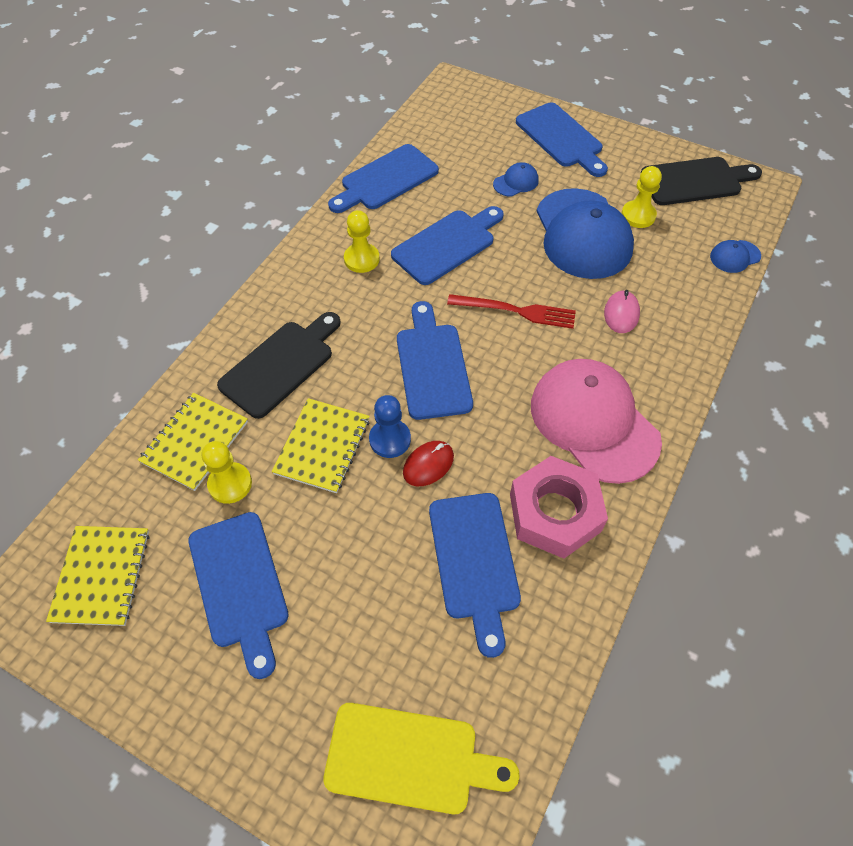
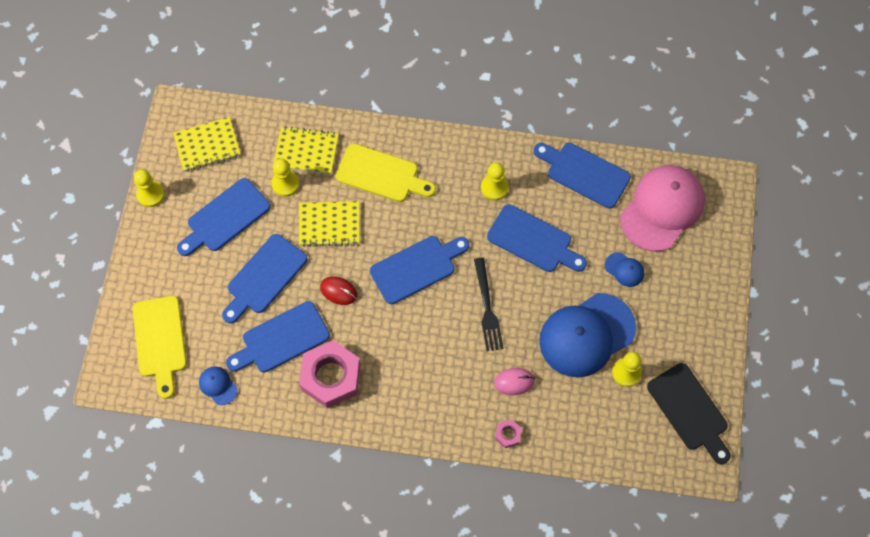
camera: 70 degrees right, 10 degrees up
black cutting board [217,312,341,419] -> yellow cutting board [336,143,436,202]
blue pawn [369,395,411,458] -> none
red fork [447,294,576,329] -> black fork [474,258,504,351]
blue cutting board [516,102,608,177] -> blue cutting board moved to [222,234,307,324]
pink cap [531,359,662,484] -> pink cap moved to [620,165,705,252]
blue cap [710,240,761,273] -> blue cap moved to [199,366,238,405]
none -> yellow pawn [134,169,165,207]
none -> pink nut [495,419,522,448]

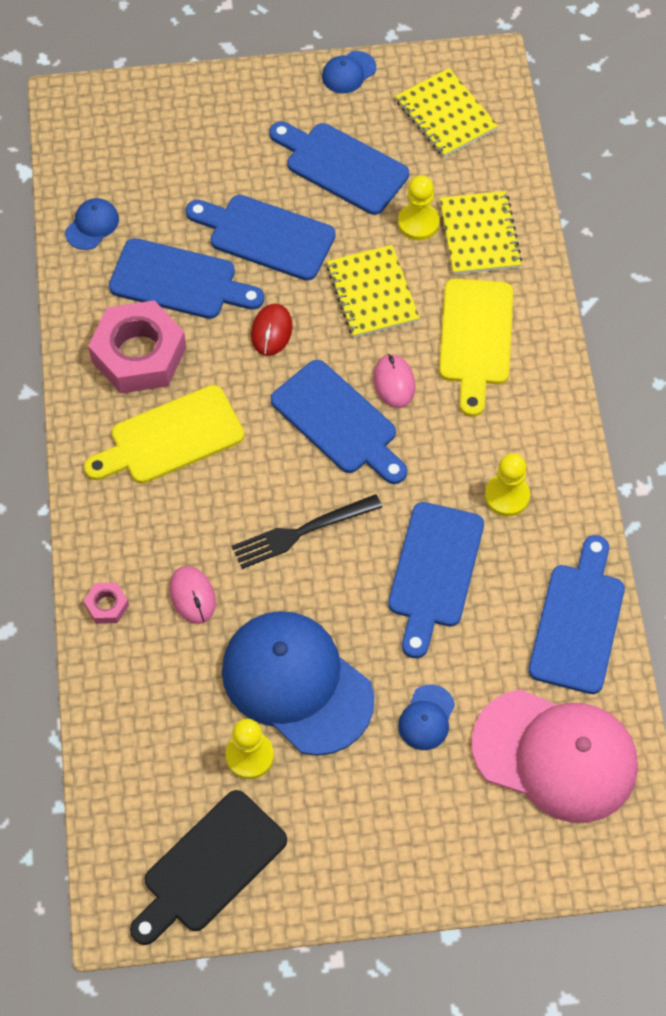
camera: 75 degrees right, 5 degrees down
yellow cutting board [133,296,187,399] -> yellow cutting board moved to [84,385,244,484]
yellow pawn [134,169,165,207] -> blue cap [322,51,376,93]
blue cutting board [226,301,330,372] -> blue cutting board turned 150 degrees clockwise [109,238,264,319]
none -> pink mouse [373,354,415,408]

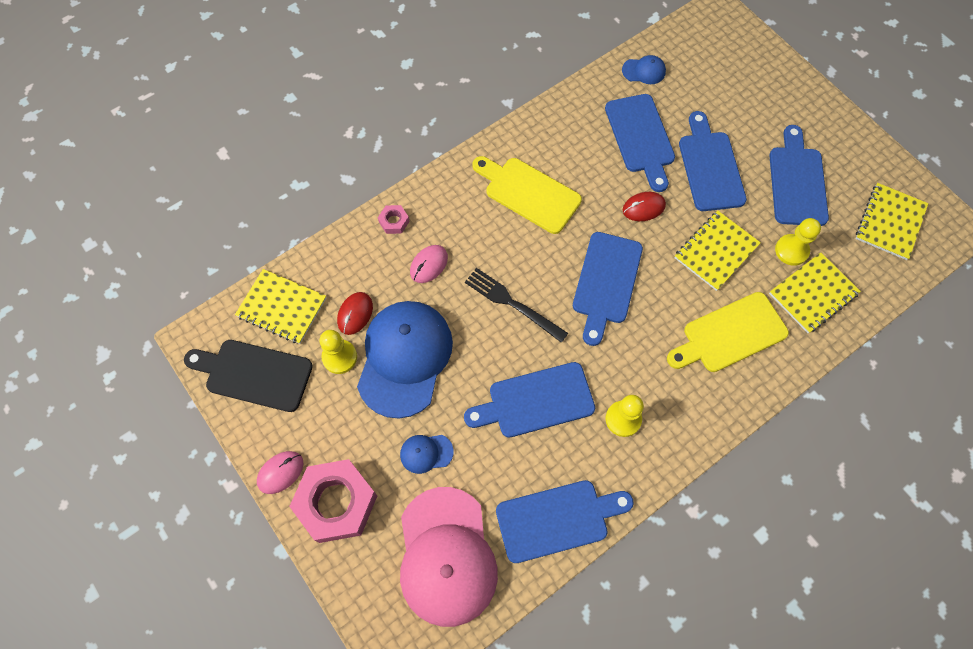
camera: 60 degrees right, 5 degrees up
pink nut [88,300,186,394] -> pink nut moved to [289,459,377,543]
blue cap [322,51,376,93] -> none
pink mouse [373,354,415,408] -> pink mouse moved to [257,451,303,494]
none -> yellow notebook [235,269,326,344]
none -> red mouse [337,292,373,335]

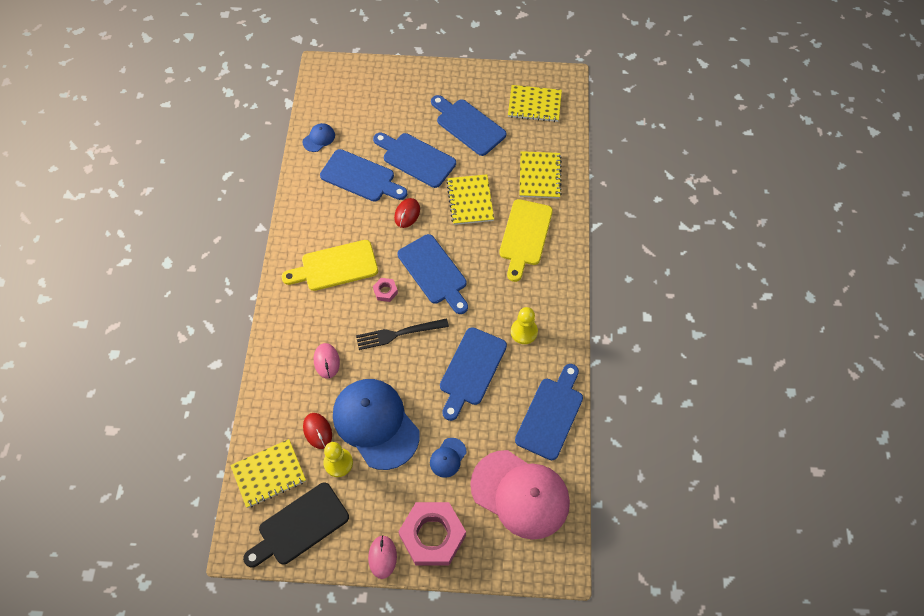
camera: 50 degrees left, 5 degrees down
pink nut [378,205,410,234] -> pink nut moved to [373,278,398,302]
yellow pawn [775,218,821,266] -> none
yellow notebook [856,183,928,260] -> yellow notebook turned 60 degrees counterclockwise [508,85,562,122]

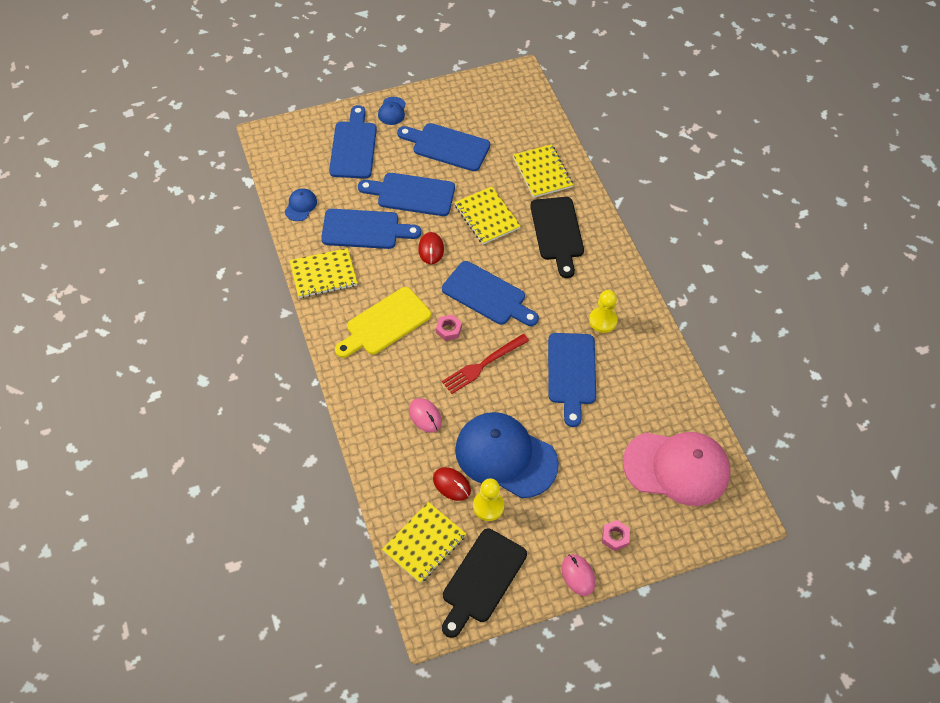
camera: 25 degrees left, 5 degrees down
black fork [356,318,449,350] -> red fork [442,334,529,394]
pink nut [398,502,466,566] -> pink nut [602,520,630,551], size x0.43
blue cap [430,438,466,478] -> blue cap moved to [378,97,406,125]
yellow cutting board [499,199,553,282] -> black cutting board [530,197,584,278]
yellow notebook [508,85,562,122] -> yellow notebook moved to [289,248,358,298]
blue cutting board [515,364,583,460] -> blue cutting board moved to [329,105,377,179]

